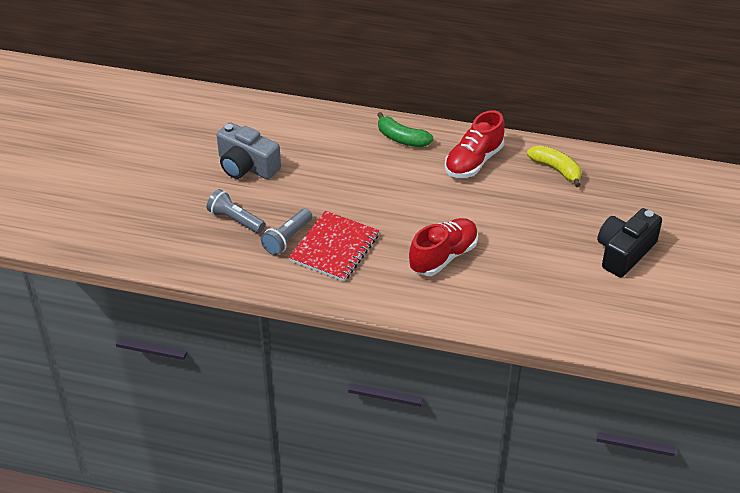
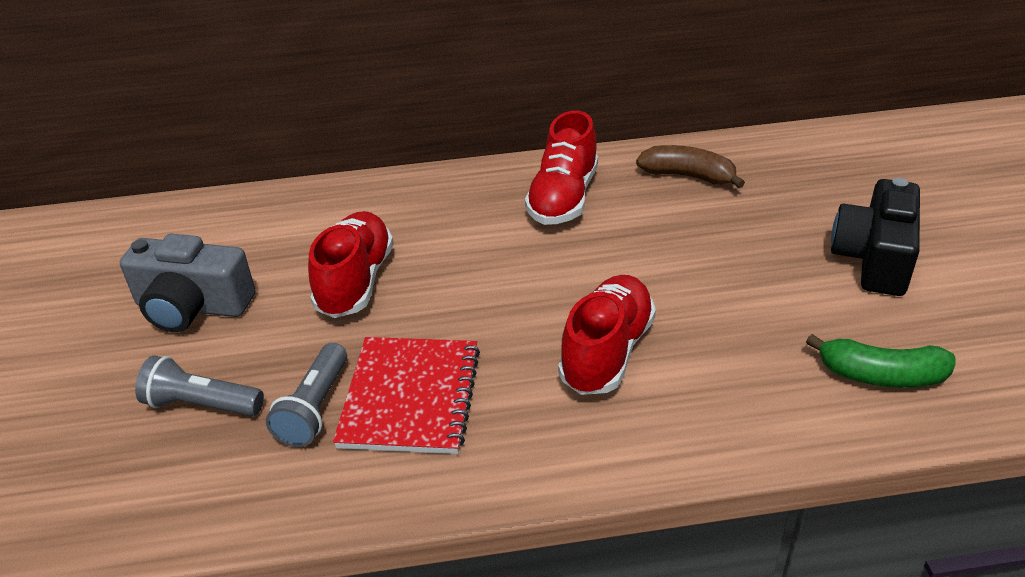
camera: 20 degrees left, 5 degrees down
green banana [377,112,433,147] -> green banana moved to [806,334,956,388]
yellow banana [527,145,581,187] -> brown banana [636,145,745,188]
none -> red shoe [308,211,394,318]

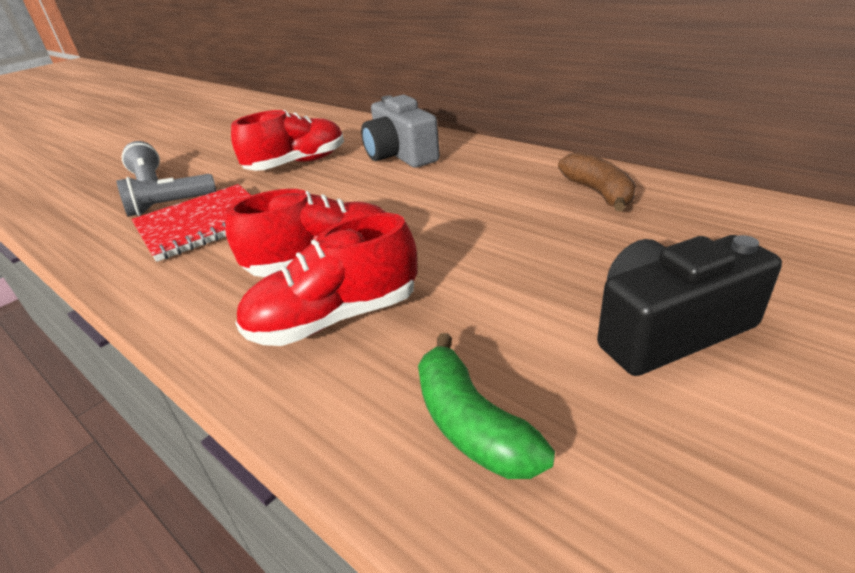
camera: 50 degrees right, 5 degrees down
grey camera [120,233,255,332] -> grey camera moved to [361,95,440,168]
red shoe [525,111,598,225] -> red shoe moved to [236,213,417,346]

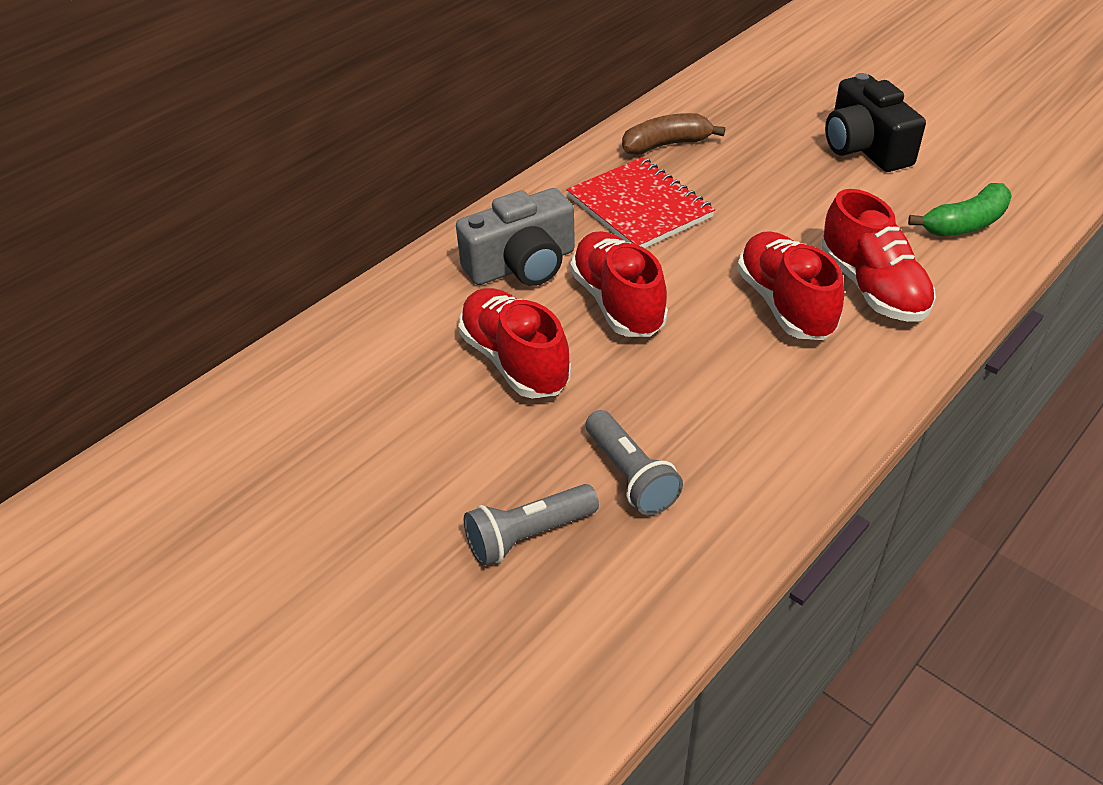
camera: 90 degrees left, 10 degrees up
red notebook [132,184,251,262] -> red notebook moved to [567,157,715,248]
none -> red shoe [570,231,668,337]

